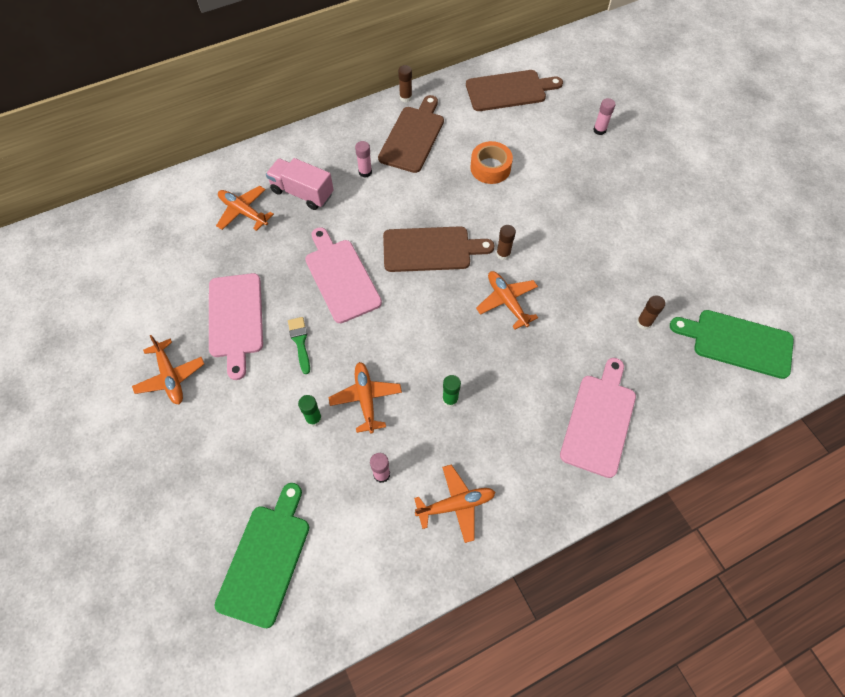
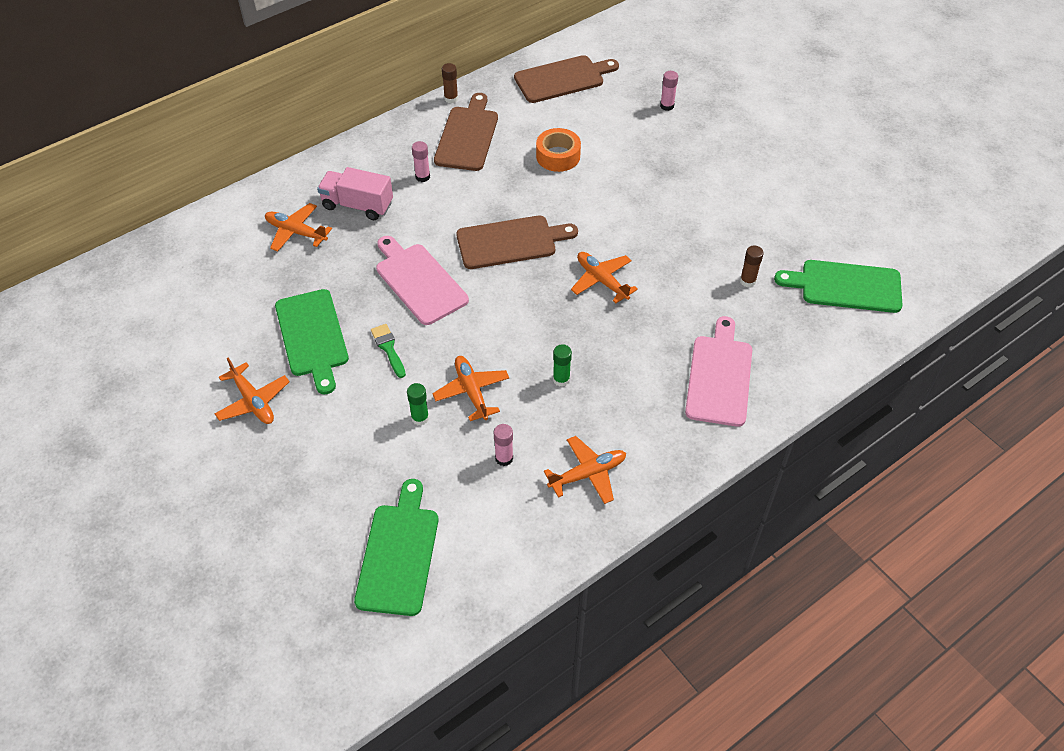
camera: 10 degrees left, 10 degrees down
pink cutting board [209,273,263,380] -> green cutting board [275,289,349,394]
brown glue stick [496,225,516,260] -> none

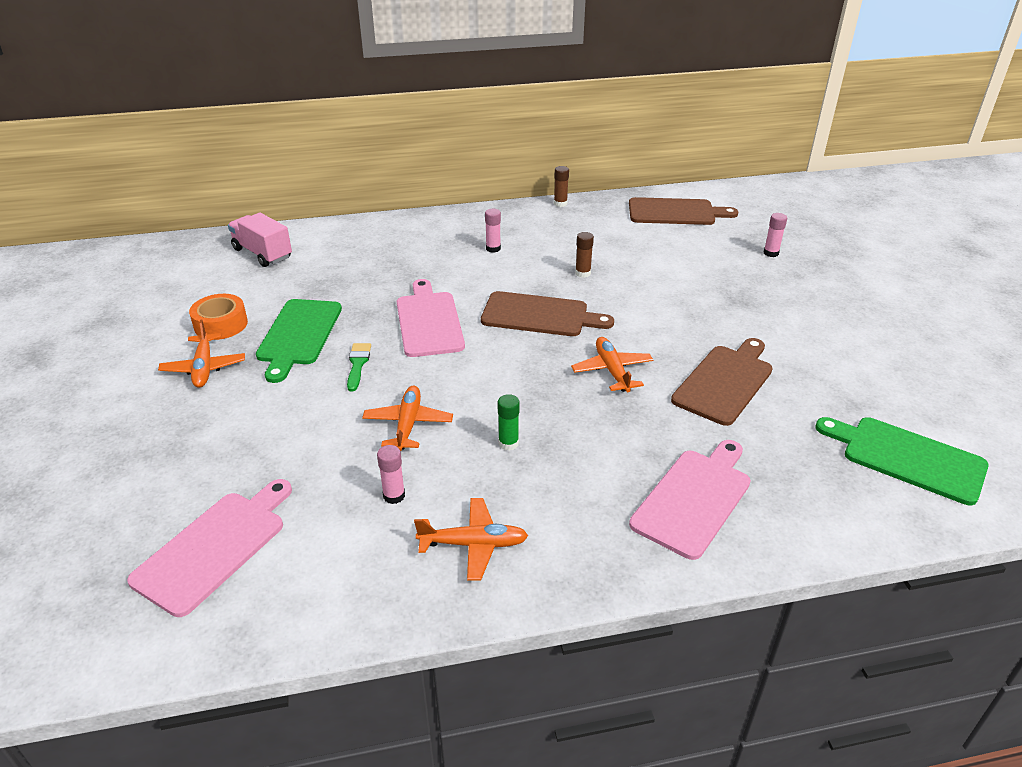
camera: 25 degrees right, 15 degrees down
orange plane [265,203,332,252] -> none
pink truck [317,167,393,220] -> pink truck moved to [228,213,292,267]
green cutting board [354,479,438,616] -> pink cutting board [127,479,292,617]
green glue stick [407,383,429,426] -> none
brown cutting board [434,93,498,171] -> brown cutting board moved to [671,338,773,426]
orange tape [536,128,581,172] -> orange tape moved to [189,294,248,340]
brown glue stick [740,246,764,287] -> brown glue stick moved to [575,232,594,278]

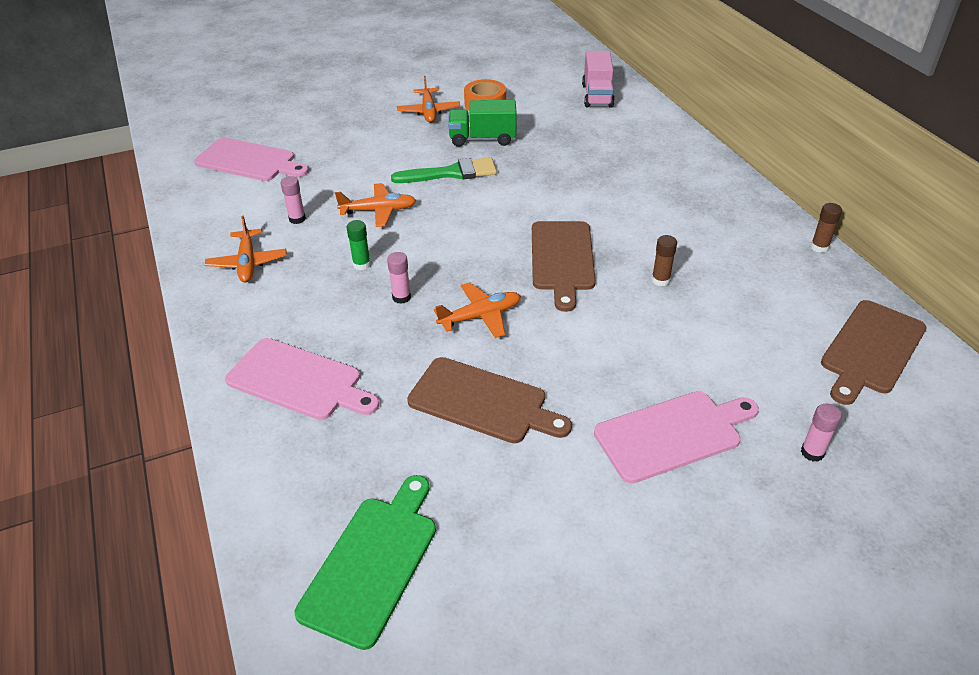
camera: 80 degrees right, 5 degrees up
orange plane [158,320,245,388] -> orange plane turned 75 degrees counterclockwise [397,76,460,123]
pink truck [228,213,292,267] -> pink truck turned 150 degrees clockwise [582,51,615,108]
green cutting board [256,299,342,383] -> green truck [448,100,517,147]
green brush [347,343,371,392] -> green brush [391,157,497,183], size x1.65
pink cutting board [397,279,465,357] -> pink cutting board moved to [594,391,759,483]
pink glue stick [485,209,501,253] -> pink glue stick moved to [387,252,411,304]
brown cutting board [629,197,738,225] -> brown cutting board turned 45 degrees clockwise [821,300,927,405]

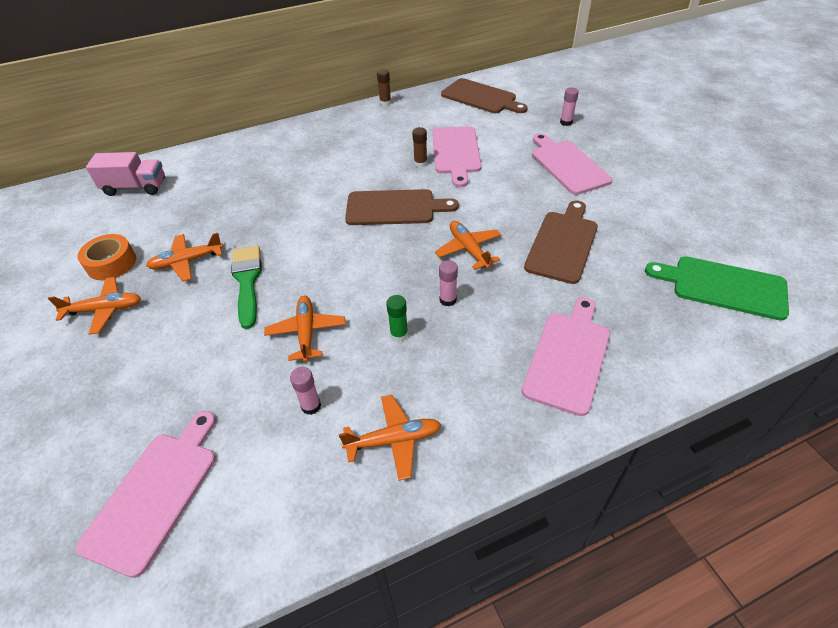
camera: 90 degrees left, 5 degrees up
green truck [448,100,517,147] -> orange plane [146,233,224,282]
none -> pink cutting board [432,126,482,187]

